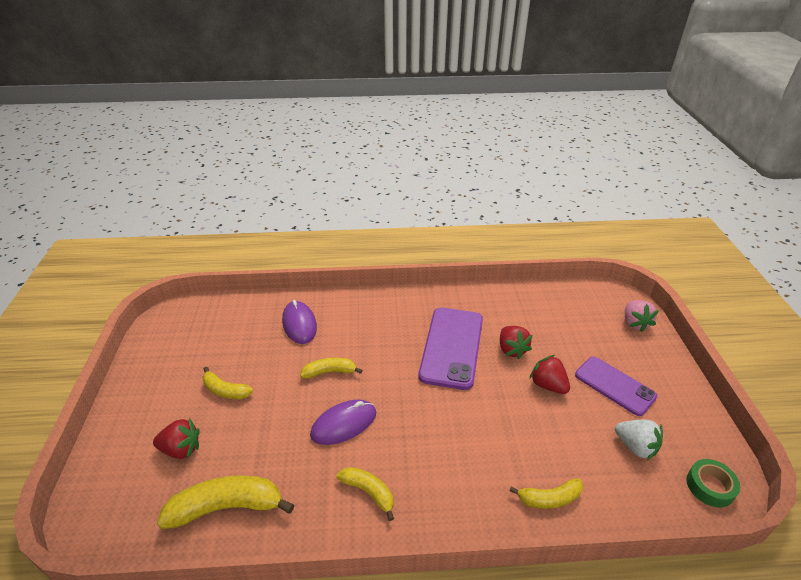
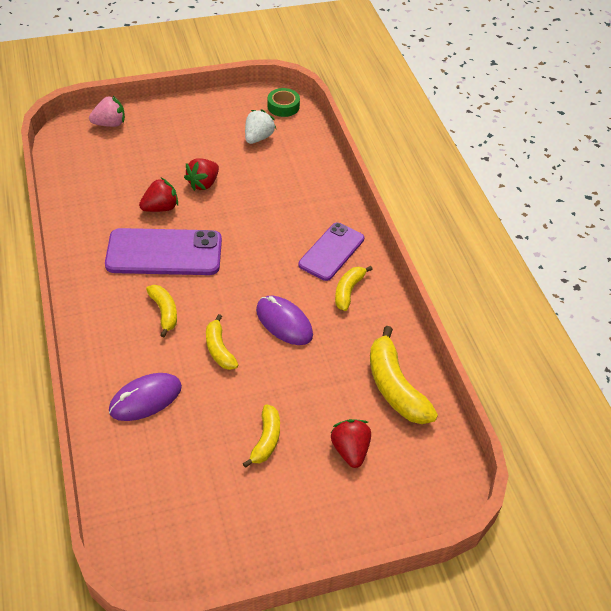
camera: 105 degrees left, 10 degrees up
yellow banana [510,478,583,509] -> yellow banana moved to [146,285,177,337]
purple phone [575,357,657,416] -> purple phone moved to [298,223,364,281]

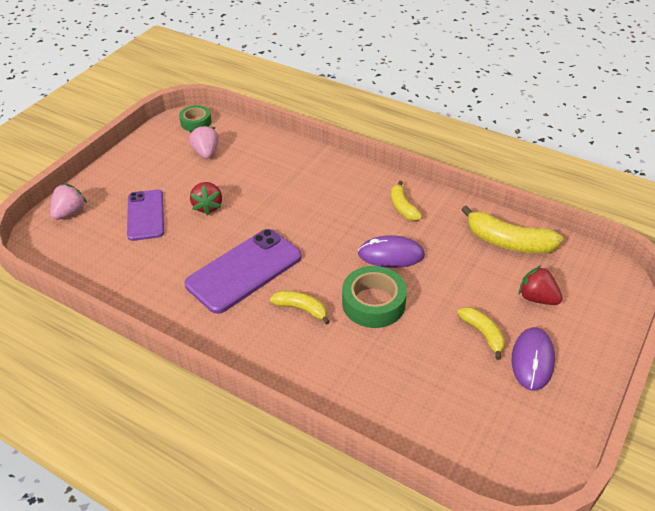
camera: 40 degrees left, 5 degrees down
purple mouse [109,373,182,421] -> purple mouse moved to [512,327,555,391]
red strawberry [139,178,178,212] -> none
yellow banana [206,314,238,370] -> green tape [342,266,407,328]
white strawberry [245,109,276,144] -> pink strawberry [189,124,219,159]
purple phone [298,223,364,281] -> purple phone moved to [127,190,164,241]

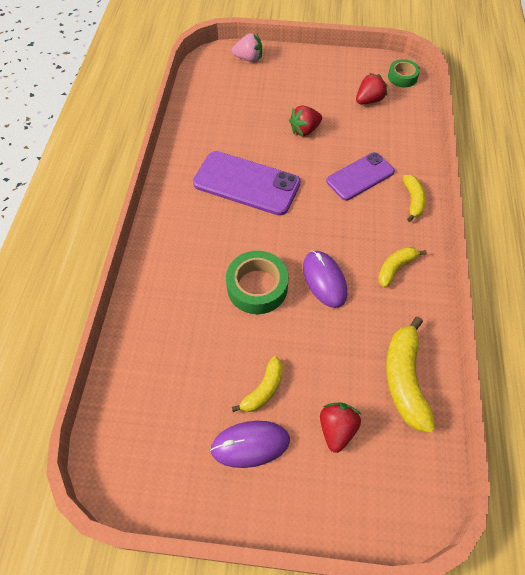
camera: 65 degrees right, 15 degrees up
purple phone [127,190,164,241] -> purple phone moved to [326,152,395,200]
pink strawberry [189,124,219,159] -> red strawberry [356,73,388,104]
yellow banana [270,291,330,325] -> yellow banana moved to [403,175,426,222]

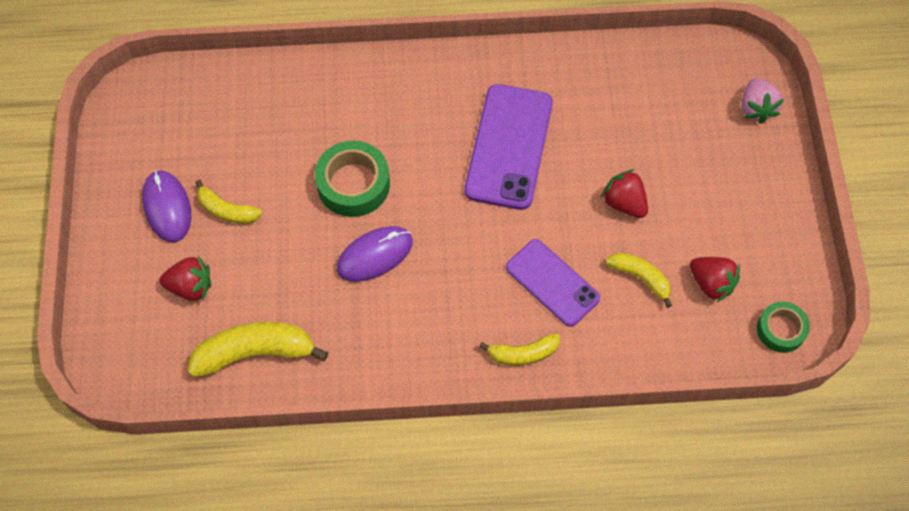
camera: 80 degrees right, 5 degrees up
yellow banana [378,247,427,287] -> yellow banana moved to [606,252,672,308]

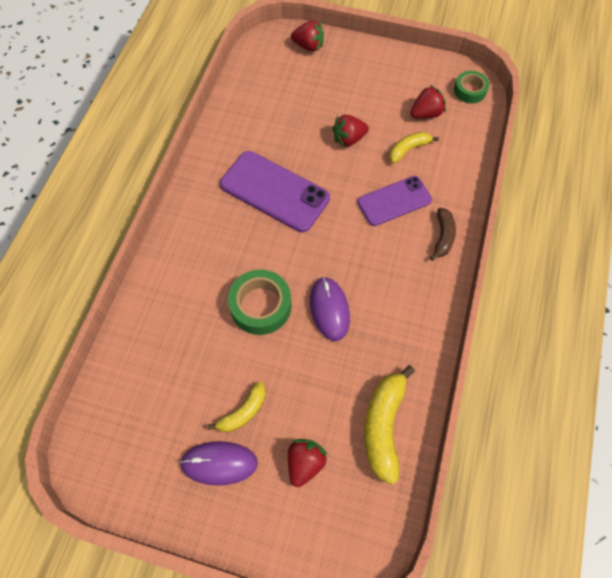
camera: 70 degrees left, 0 degrees up
yellow banana [479,333,560,366] -> brown banana [430,208,456,261]
pink strawberry [741,78,784,124] -> red strawberry [291,20,324,51]

